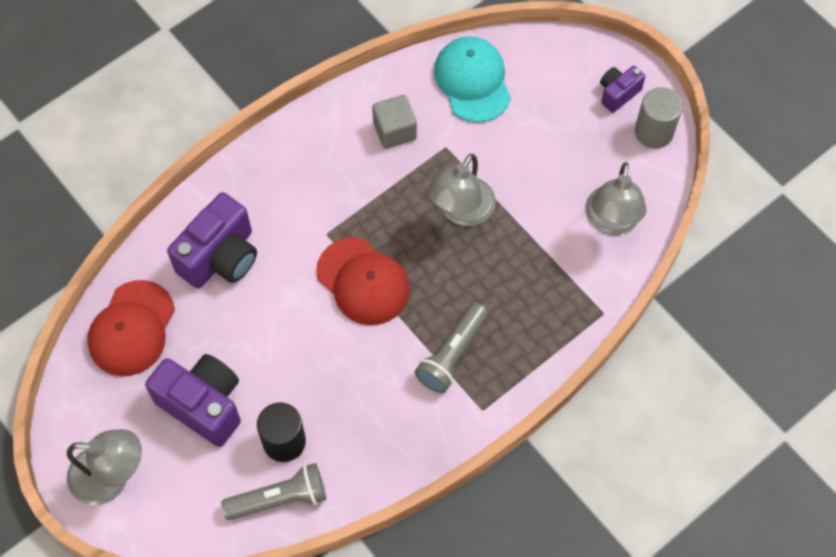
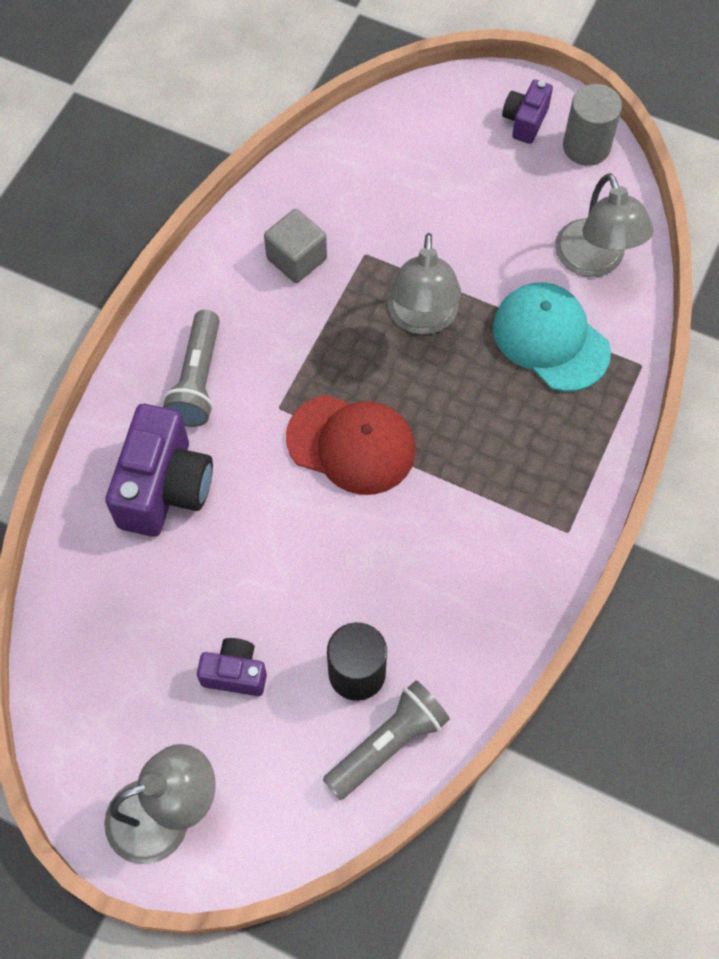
camera: 25 degrees left, 0 degrees up
red cap [87,280,175,376] -> none
purple camera [145,354,241,447] -> purple camera [197,638,267,696], size x0.54
grey flashlight [415,303,488,393] -> grey flashlight moved to [163,310,220,427]
turquoise cap [434,36,511,123] -> turquoise cap moved to [493,282,611,392]

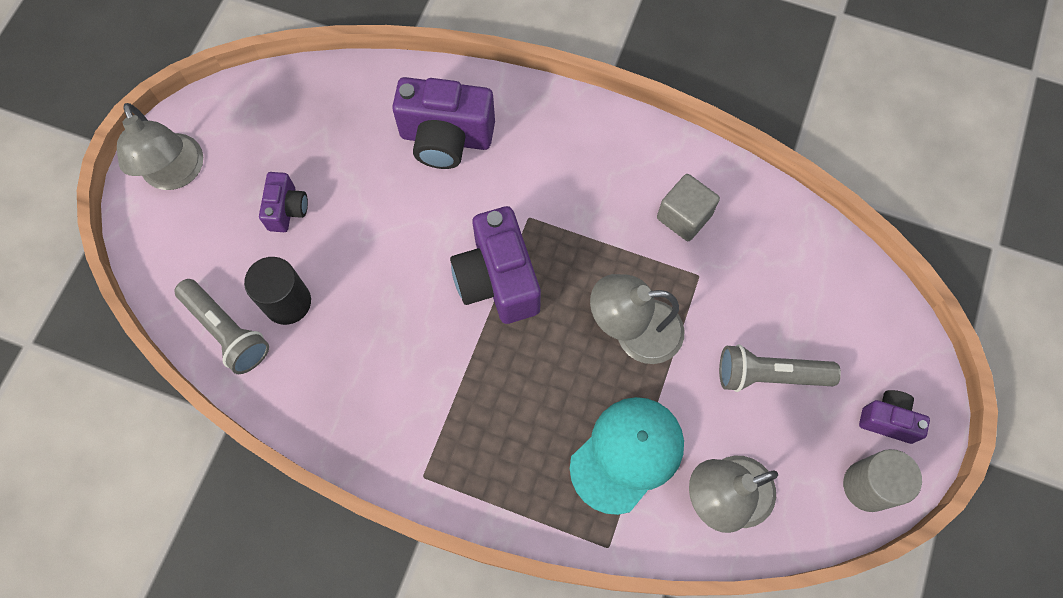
camera: 85 degrees right, 5 degrees up
grey flashlight [163,310,220,427] -> grey flashlight moved to [719,344,841,392]
red cap [286,395,416,495] -> purple camera [450,206,541,324]

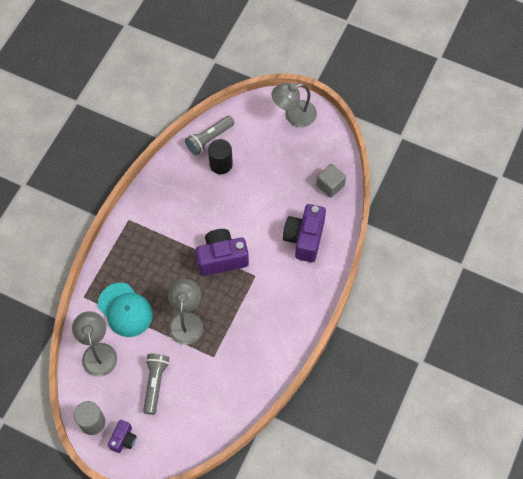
camera: 95 degrees right, 5 degrees down
purple camera [259,172,308,232] -> none
grey cube [657,174,720,241] -> grey cube moved to [316,164,346,198]

